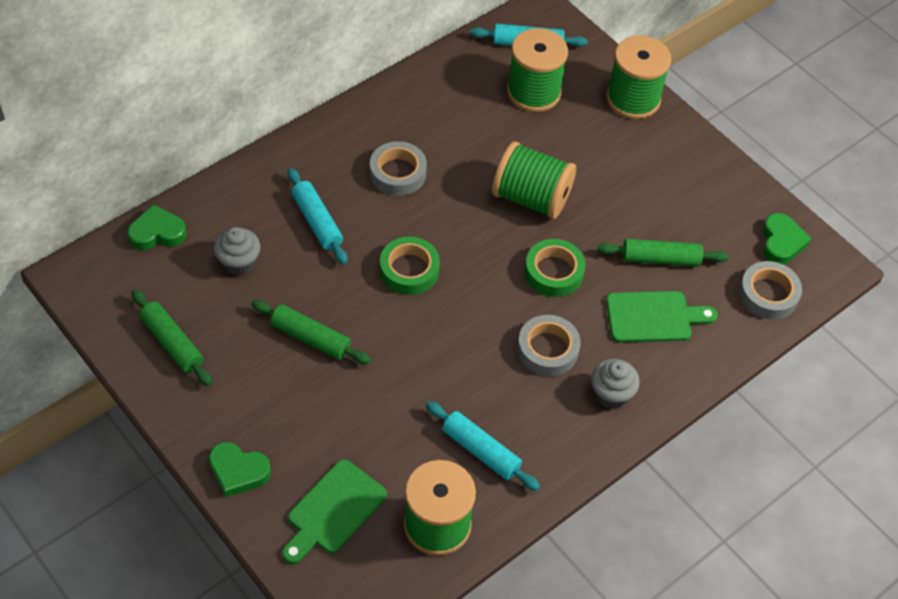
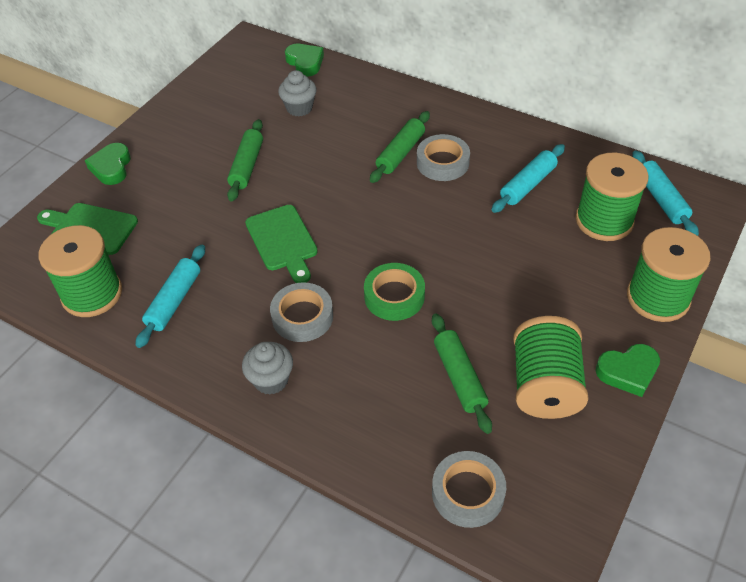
camera: 75 degrees right, 5 degrees down
green rolling pin [131,289,212,386] -> green rolling pin moved to [370,111,430,183]
turquoise rolling pin [288,168,348,265] -> turquoise rolling pin moved to [491,144,565,213]
green tape [380,237,440,295] -> none
green spool [492,141,576,219] -> green spool moved to [513,316,589,419]
green cutting board [606,291,718,343] -> green cutting board moved to [245,205,318,283]
green heart [763,213,812,264] -> green heart moved to [595,344,660,397]

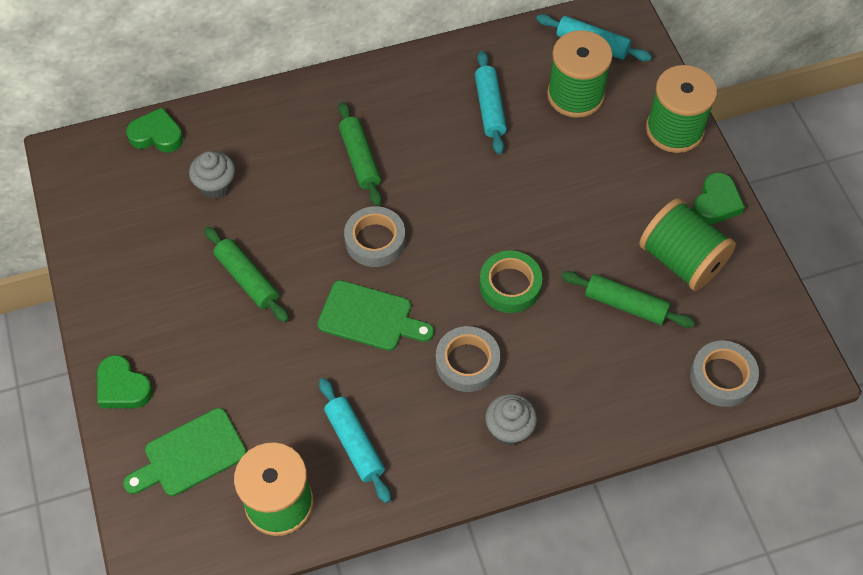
camera: 50 degrees left, 10 degrees up
grey tape [417,134,470,181] -> grey tape moved to [344,206,405,267]

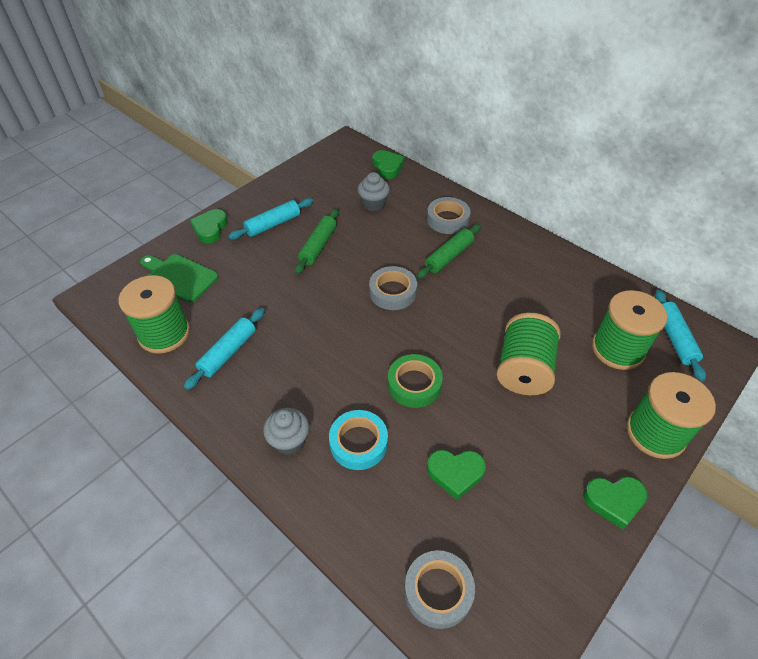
camera: 60 degrees right, 10 degrees down
green cutting board [317,280,434,351] -> none
grey tape [436,326,500,392] -> grey tape moved to [427,197,471,234]
turquoise rolling pin [475,51,507,154] -> turquoise rolling pin moved to [228,198,313,240]
green rolling pin [561,271,695,328] -> green heart [427,450,486,500]
green spool [639,198,736,291] -> green spool moved to [496,313,561,395]
none -> turquoise tape [329,410,388,470]

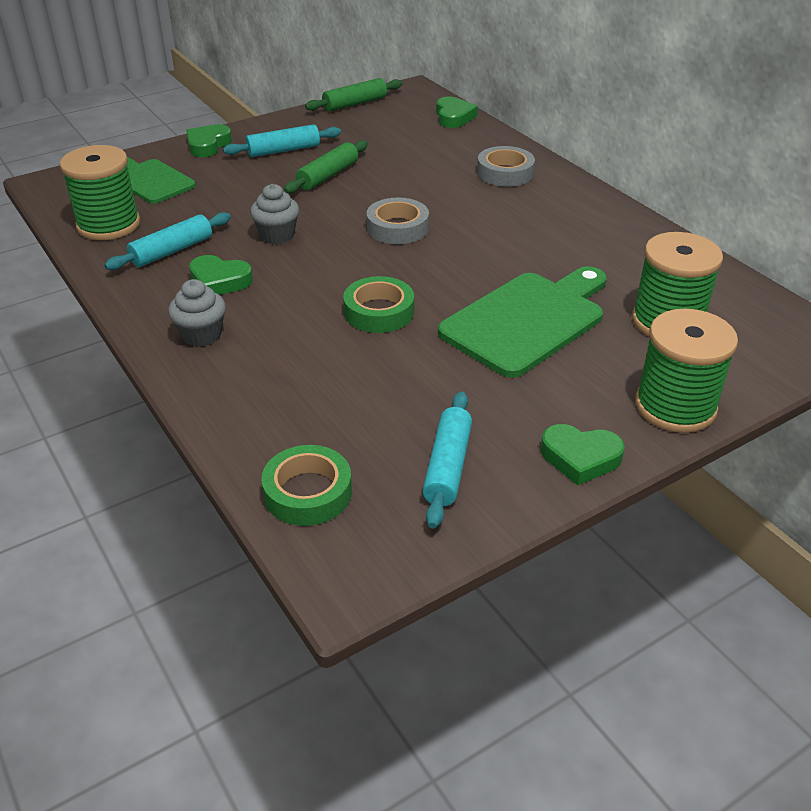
camera: 15 degrees right, 10 degrees down
turquoise tape [329,410,388,470] -> none
grey cupcake [358,172,390,211] -> grey cupcake moved to [250,184,299,244]
grey tape [404,550,475,629] -> green tape [261,445,352,526]
green rolling pin [416,224,481,279] -> green rolling pin moved to [305,78,402,112]
green heart [427,450,486,500] -> green heart moved to [189,255,253,295]
green spool [496,313,561,395] -> green cutting board [438,266,607,378]
turquoise rolling pin [655,290,706,381] -> turquoise rolling pin moved to [423,391,472,528]

